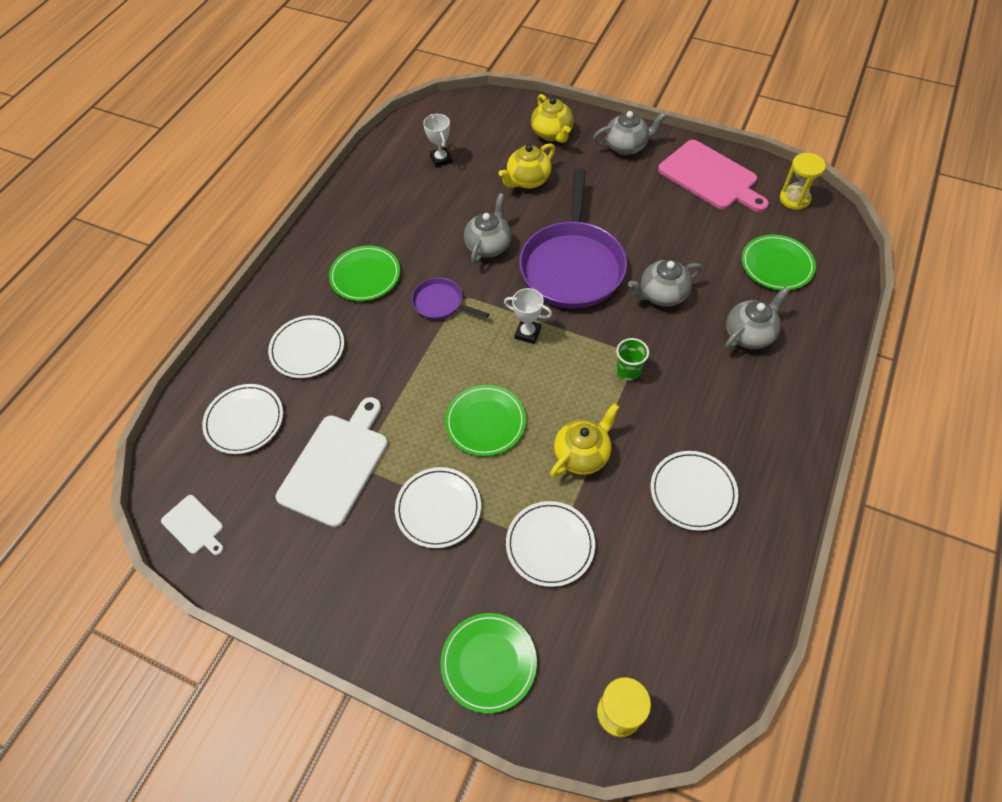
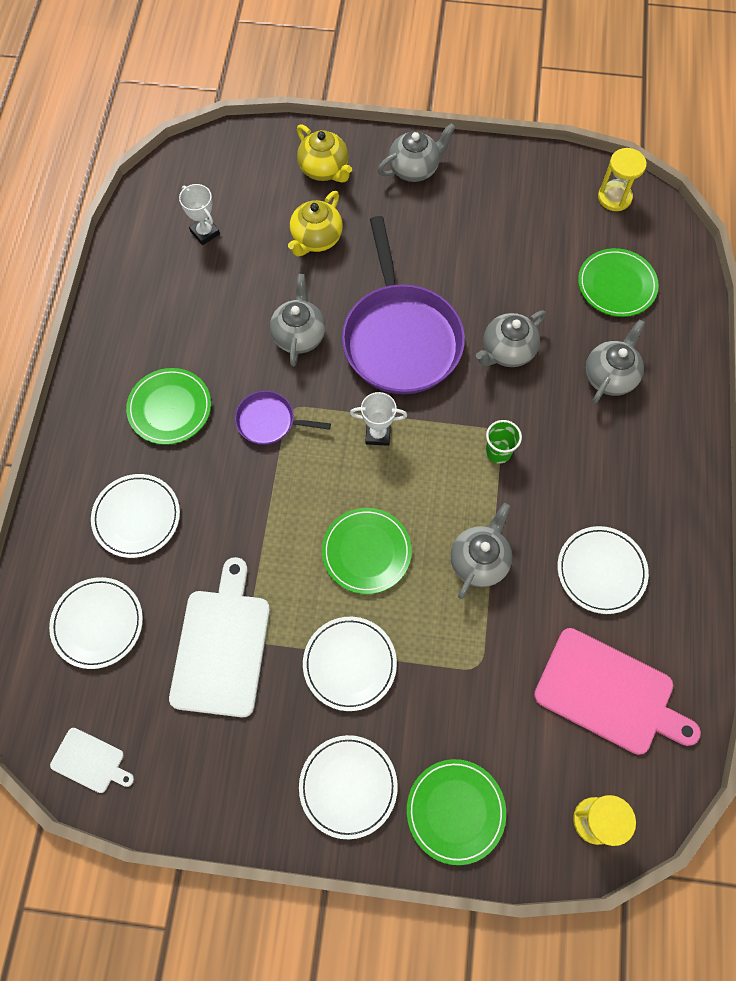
camera: 20 degrees left, 10 degrees up
white plate [506,501,595,587] -> white plate moved to [299,735,398,839]
yellow teapot [550,403,619,478] -> grey teapot [450,503,512,599]
pink cutting board [658,140,769,212] -> pink cutting board moved to [534,628,701,755]

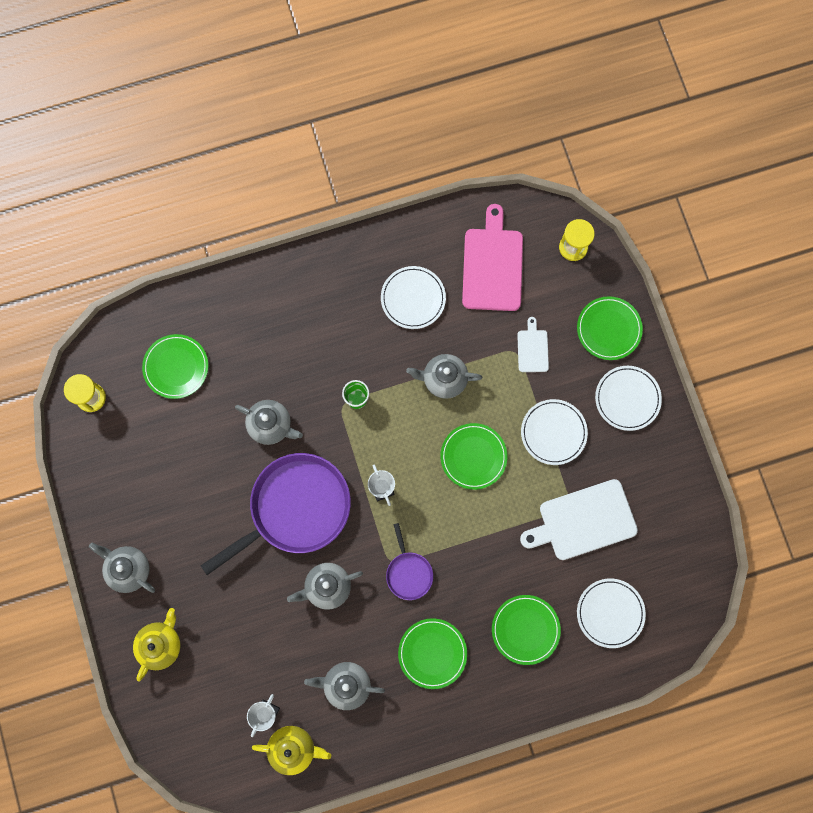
camera: 115 degrees left, 10 degrees up
white cutting board [50,728,134,793] -> white cutting board moved to [517,317,549,372]
white plate [91,474,180,558] -> green plate [492,595,561,665]
yellow teapot [288,191,343,257] -> yellow teapot moved to [252,726,331,775]
grey teapot [586,319,645,403] -> grey teapot moved to [304,662,385,710]

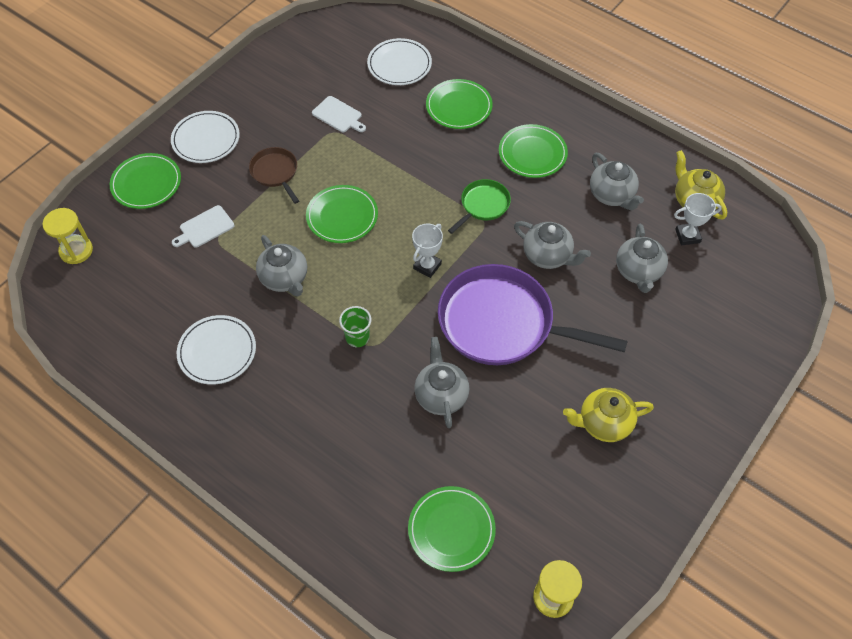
camera: 125 degrees left, 20 degrees down
grey teapot [89,543,155,593] -> grey teapot moved to [616,224,668,293]
yellow teapot [133,608,181,682] -> yellow teapot moved to [563,388,654,442]
purple pan [386,523,433,600] -> green pan [448,179,511,234]
pink cutting board [462,204,523,311] -> none
white cutting board [520,479,638,560] -> white cutting board [312,96,366,132], size x0.51
white plate [521,399,588,465] -> brown pan [249,147,299,204]

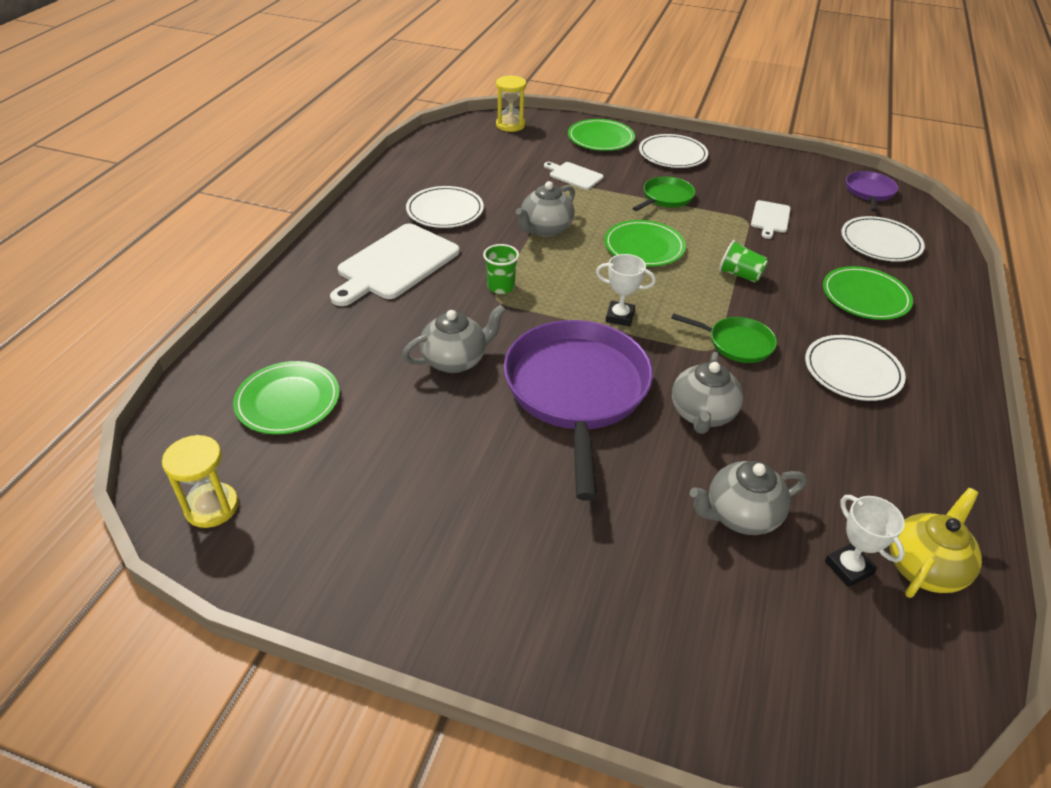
camera: 70 degrees right, 15 degrees down
brown pan [249,147,299,204] -> green pan [633,176,695,211]
green plate [499,124,568,178] -> white plate [805,335,906,401]
yellow teapot [563,388,654,442] -> none
grey teapot [590,153,644,210] -> none
none -> white cutting board [330,224,460,306]
none -> green cup [719,240,768,282]
none -> purple pan [846,171,898,212]

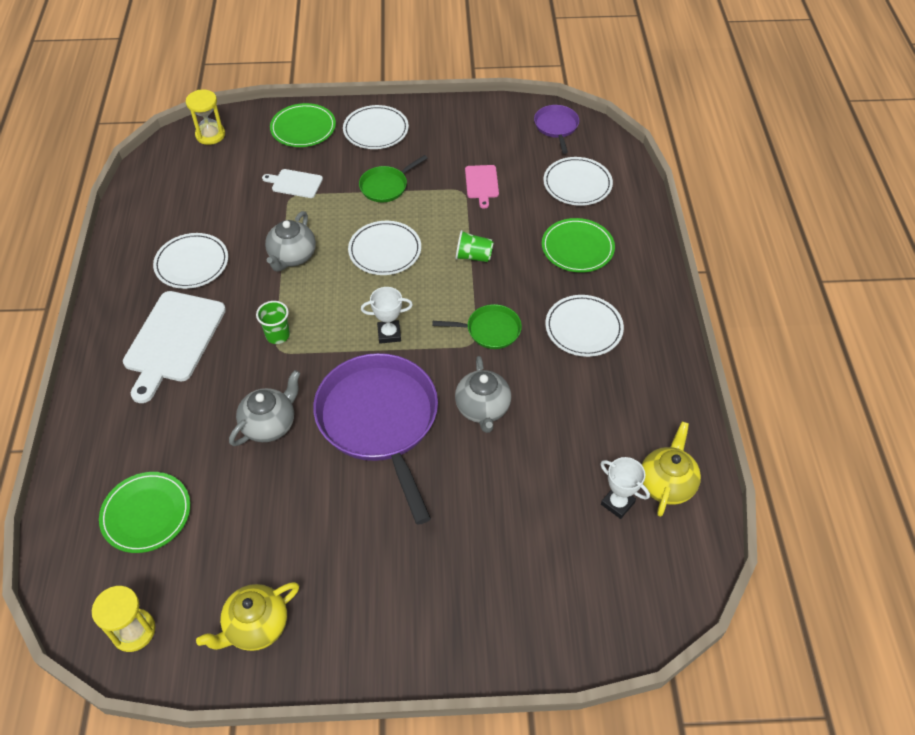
camera: 20 degrees left, 10 degrees up
green plate [604,220,686,267] -> white plate [348,221,421,275]
green pan [633,176,695,211] -> green pan turned 150 degrees counterclockwise [359,155,427,202]
grey teapot [690,461,807,535] -> none
white cutting board [751,200,791,239] -> pink cutting board [465,165,499,209]
none -> yellow teapot [196,582,299,651]

